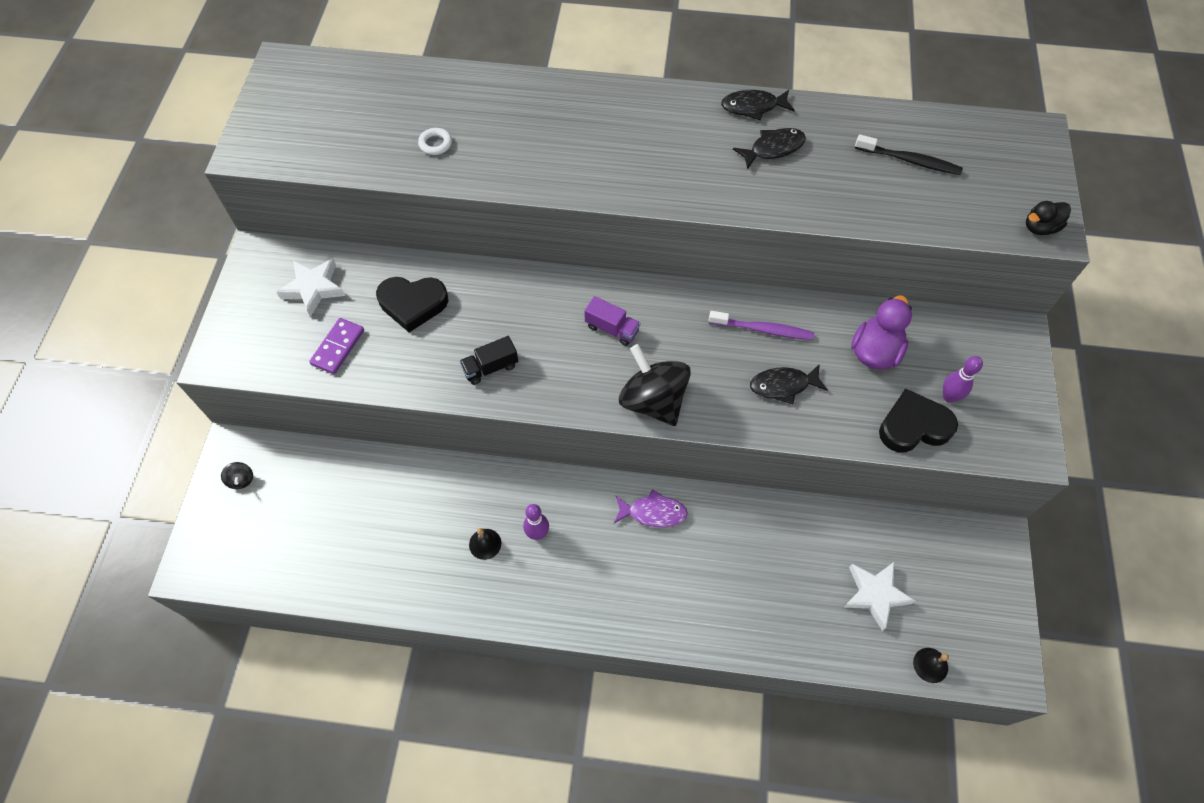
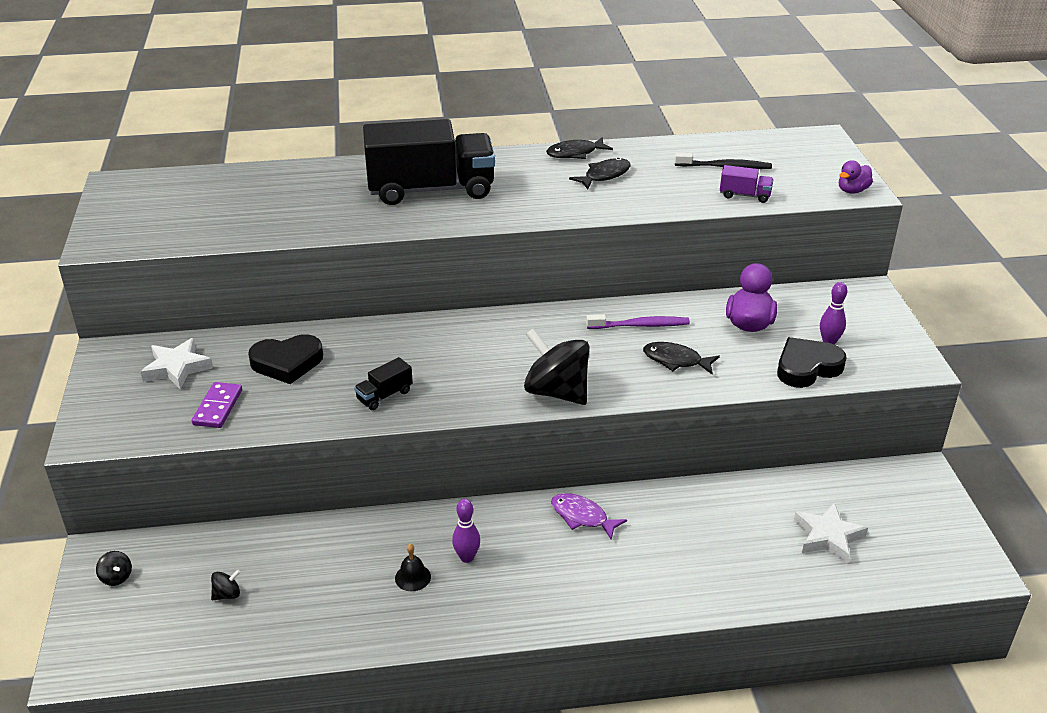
camera: 15 degrees left, 25 degrees down
white ring [418,128,452,155] -> none
purple truck [584,296,640,346] -> purple truck moved to [720,165,774,203]
purple fish [614,489,688,528] -> purple fish turned 135 degrees counterclockwise [551,493,627,539]
black fish [750,364,828,404] -> black fish turned 45 degrees clockwise [643,342,720,374]
black bell [913,648,949,683] -> none
black duck [1026,201,1071,235] -> purple duck [839,161,873,194]
none -> black spinning top [211,569,240,600]
none -> black truck [363,119,495,205]

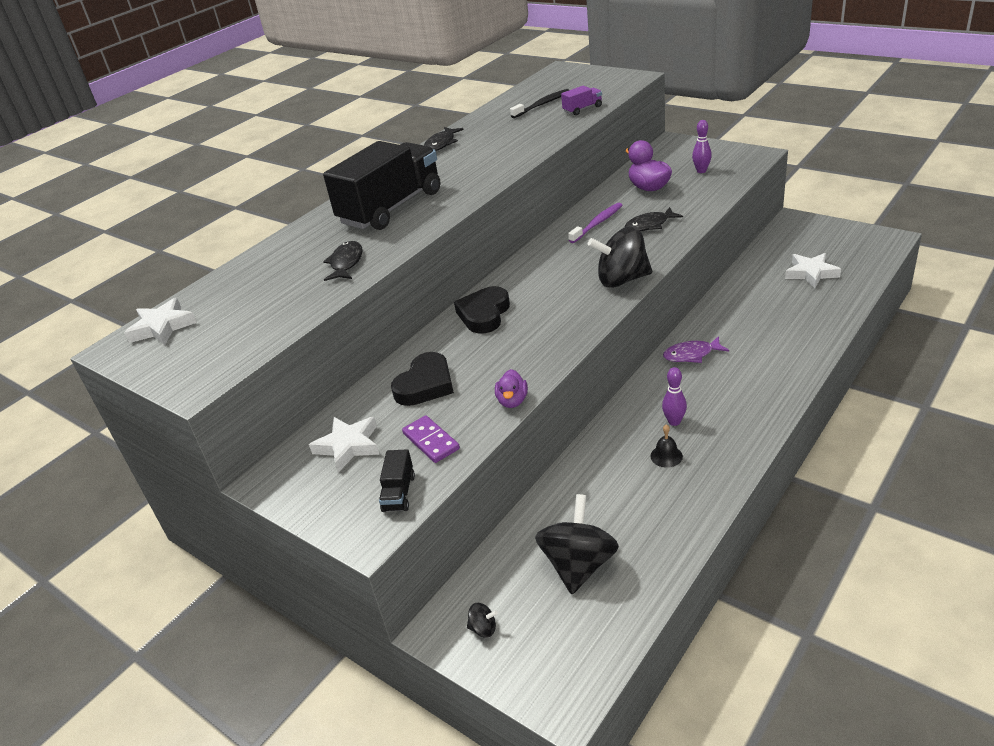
camera: 40 degrees left, 0 degrees up
black spinning top [211,569,240,600] -> black spinning top [535,494,619,594], size x2.43
black truck [354,357,413,410] -> black truck moved to [379,449,415,512]
black fish [569,158,631,189] -> black fish moved to [323,241,363,281]
black heart [777,337,846,388] -> black heart moved to [454,286,510,334]
purple duck [839,161,873,194] -> purple duck moved to [495,369,528,408]
none -> white star [124,297,197,345]

